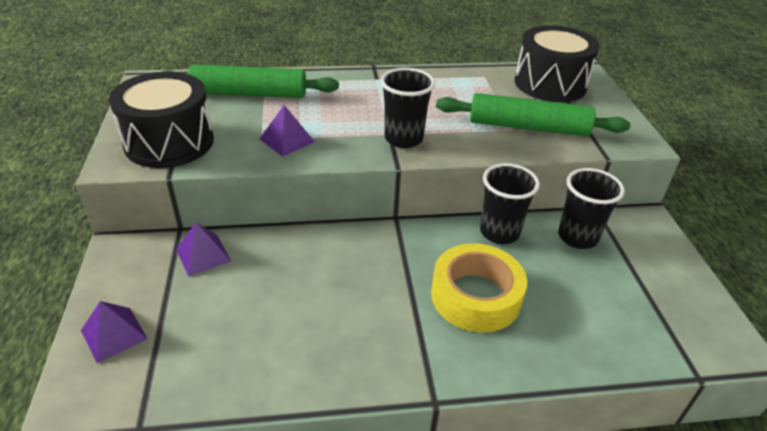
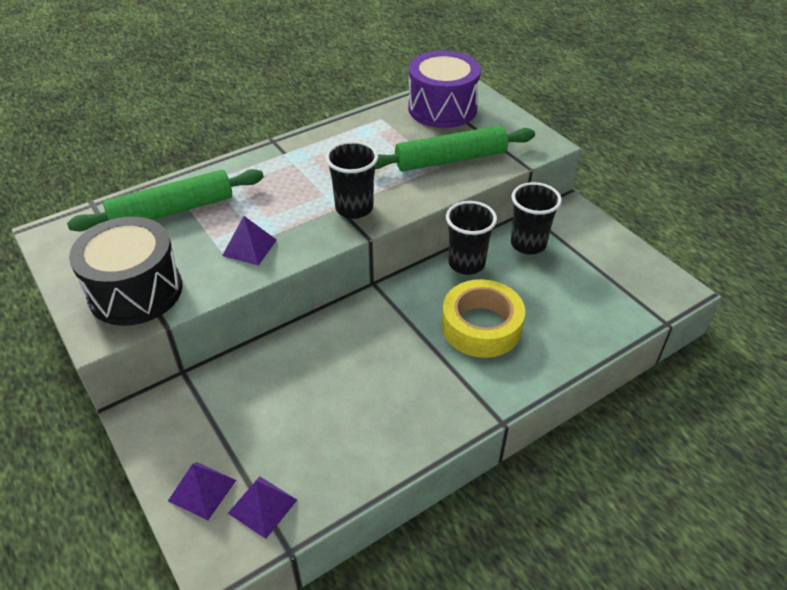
camera: 25 degrees left, 5 degrees up
purple pyramid [176,222,231,276] -> purple pyramid moved to [228,477,297,539]
black drum [515,25,599,102] -> purple drum [408,51,481,128]

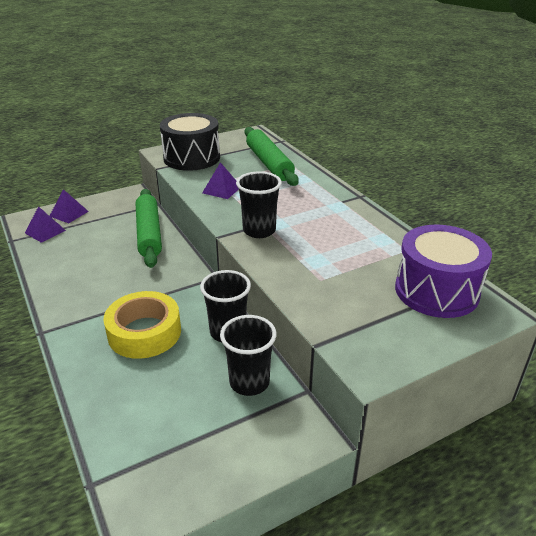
camera: 95 degrees right, 10 degrees down
green rolling pin [375,126,535,171] -> green rolling pin moved to [136,189,162,268]

